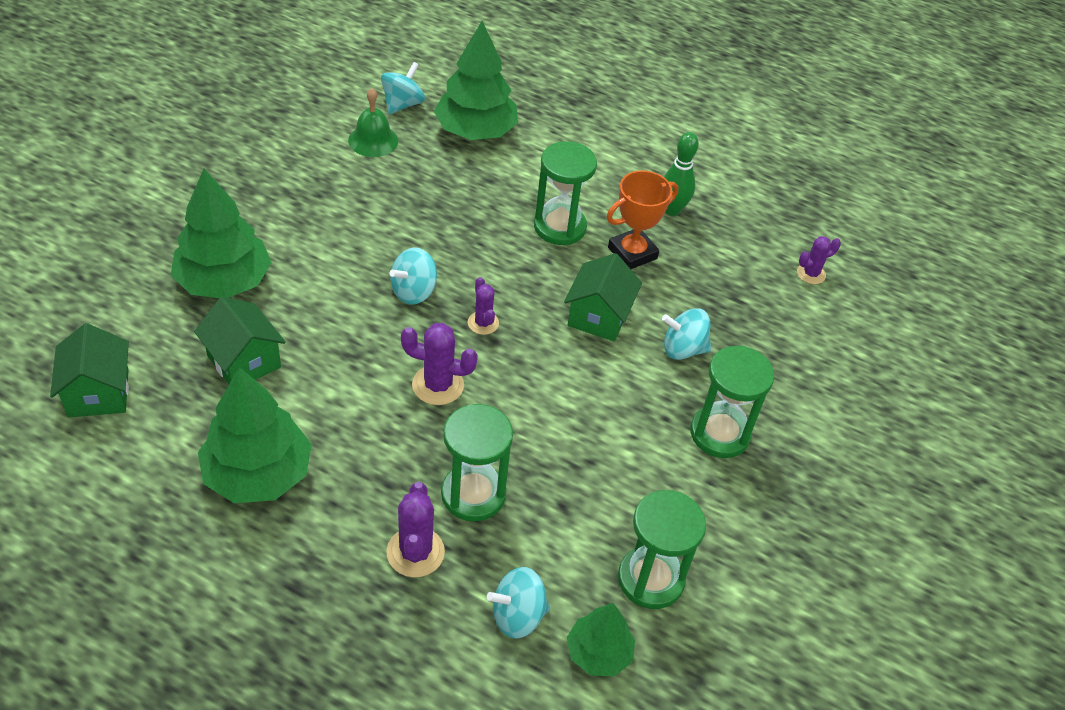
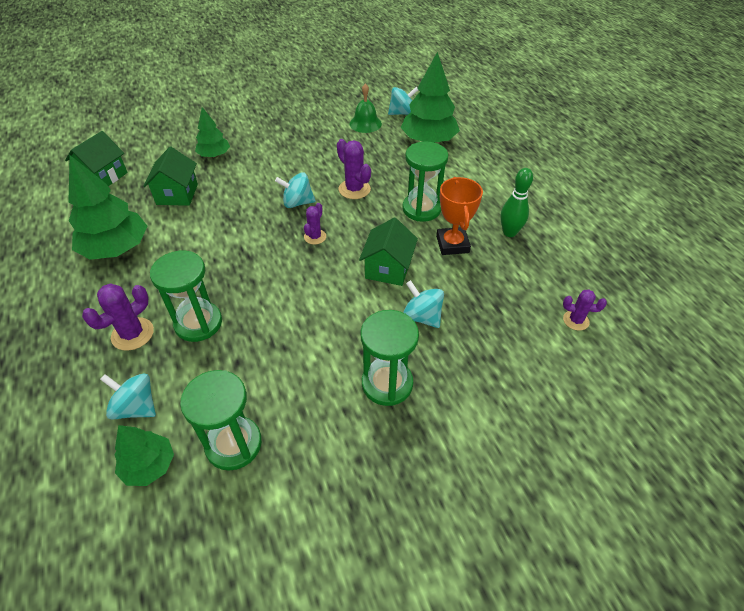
camera: 45 degrees right, 0 degrees up
green tree [171,169,272,298] -> green tree [195,107,230,158], size x0.57
purple cactus [401,323,478,405] -> purple cactus moved to [337,139,371,199]
green house [564,253,642,341] -> green house turned 45 degrees counterclockwise [359,218,418,286]
orange trophy [607,170,678,269] -> orange trophy turned 75 degrees clockwise [436,177,483,255]

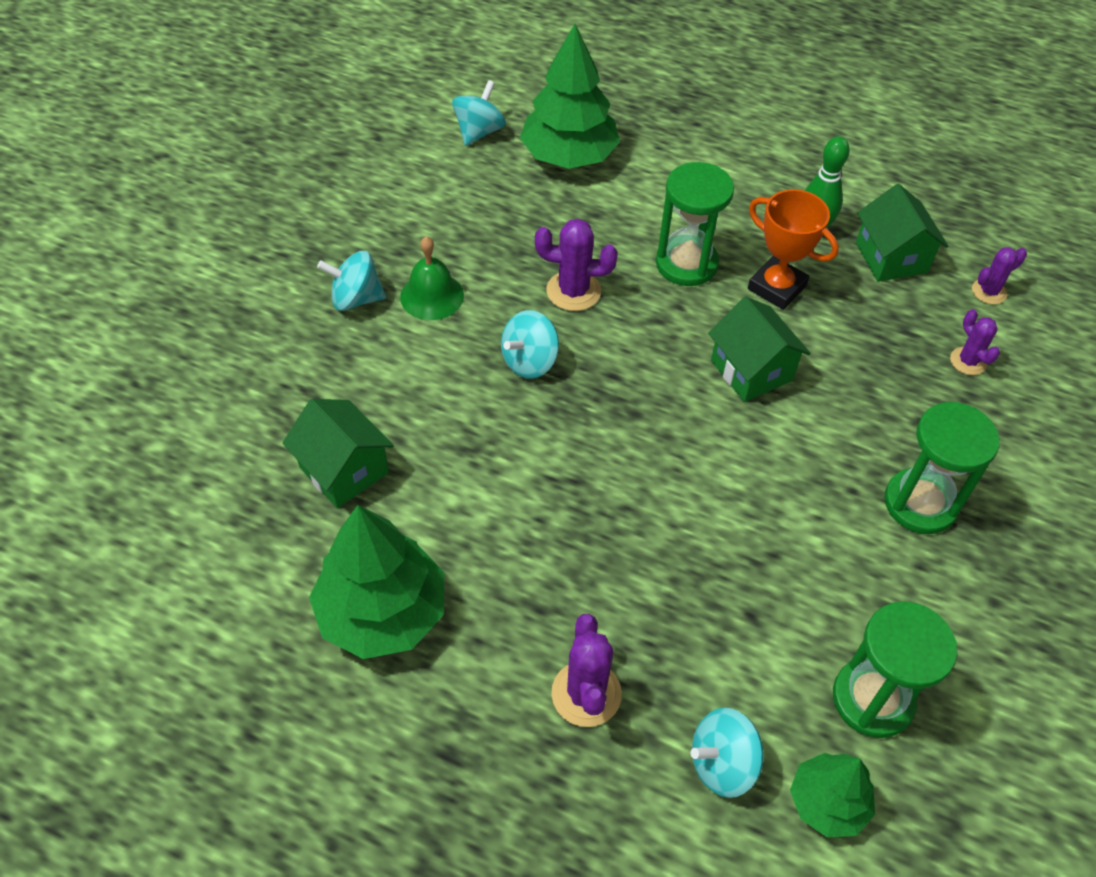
camera: 45 degrees left, 5 degrees up
green house [65,131,128,186] -> green house moved to [856,184,948,282]
green hourglass [150,251,222,342] -> none
green tree [195,107,230,158] -> none
purple cactus [304,203,326,245] -> purple cactus moved to [950,309,1000,375]
green bell [350,83,382,133] -> green bell moved to [400,236,464,320]
turquoise spinning top [403,280,444,328] -> turquoise spinning top moved to [317,251,386,311]

